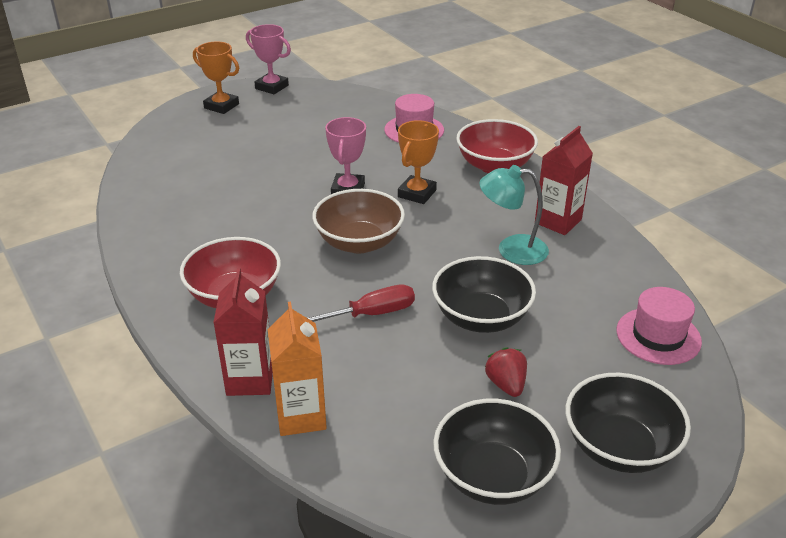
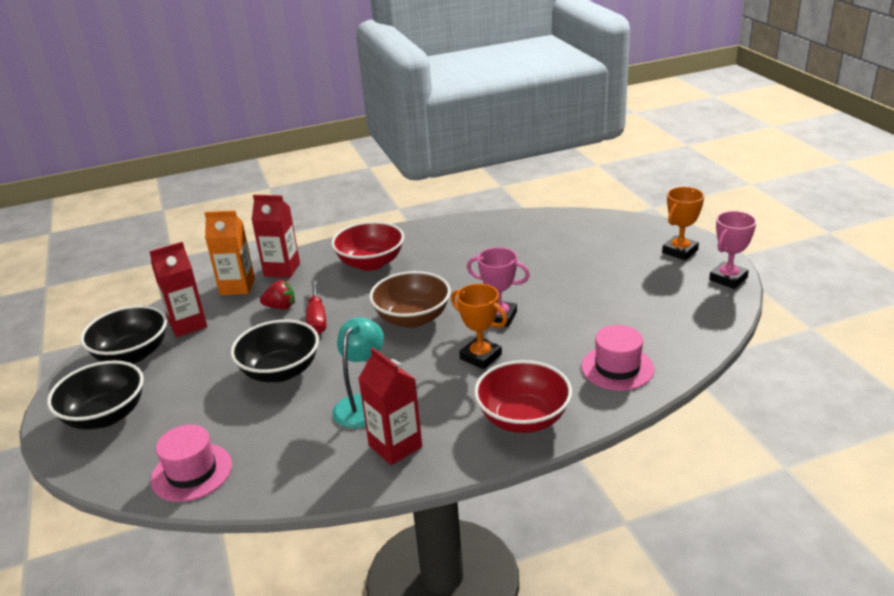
camera: 105 degrees right, 5 degrees down
red strawberry [485,347,527,397] -> red strawberry moved to [260,280,295,309]
none -> red carton [149,242,207,337]

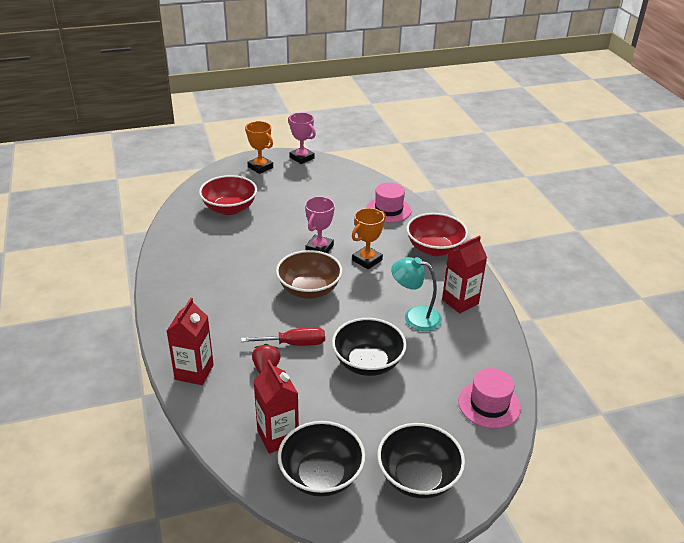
camera: 90 degrees left, 5 degrees up
orange carton [205,210,255,295] -> none
red bowl [331,221,404,271] -> red bowl moved to [199,175,257,215]

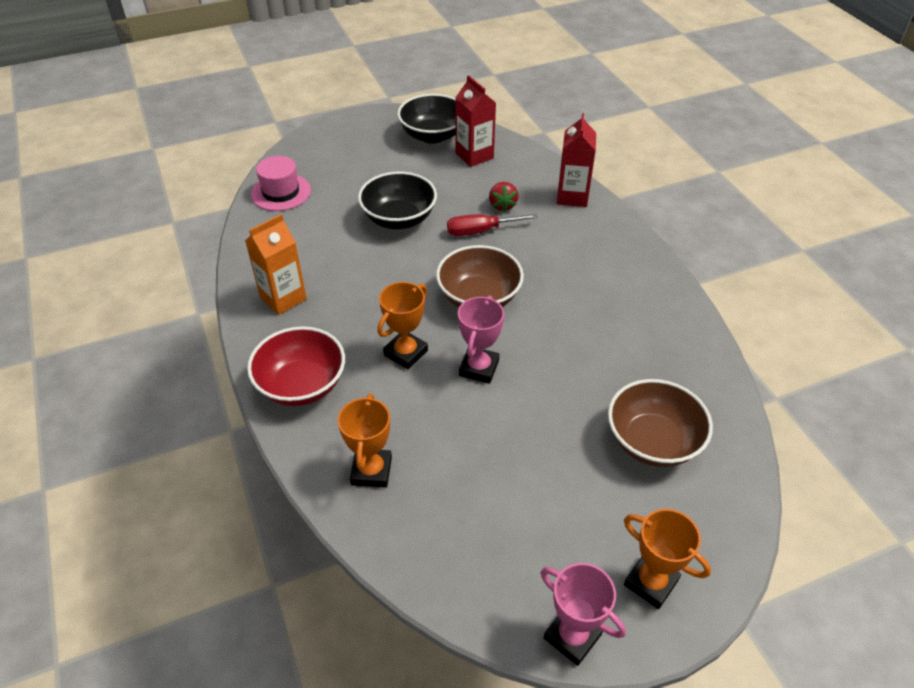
camera: 175 degrees right, 10 degrees up
red bowl [199,175,257,215] -> brown bowl [608,379,713,467]
pink hat [366,183,412,223] -> orange trophy [338,394,392,488]
black bowl [377,423,465,499] -> none
turquoise lamp [391,257,442,331] -> none
red carton [442,235,487,313] -> orange carton [245,214,307,315]

